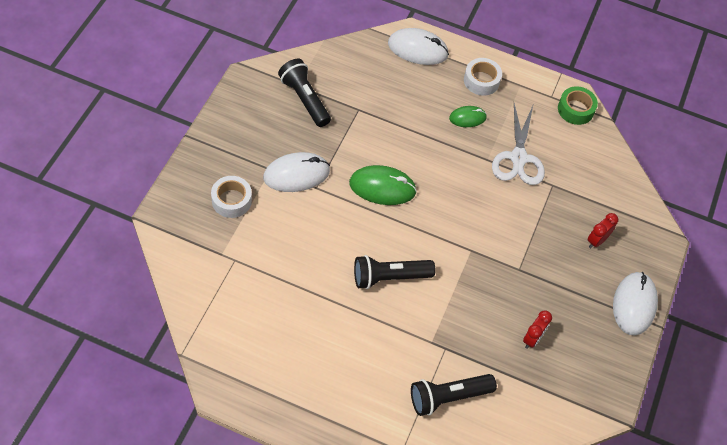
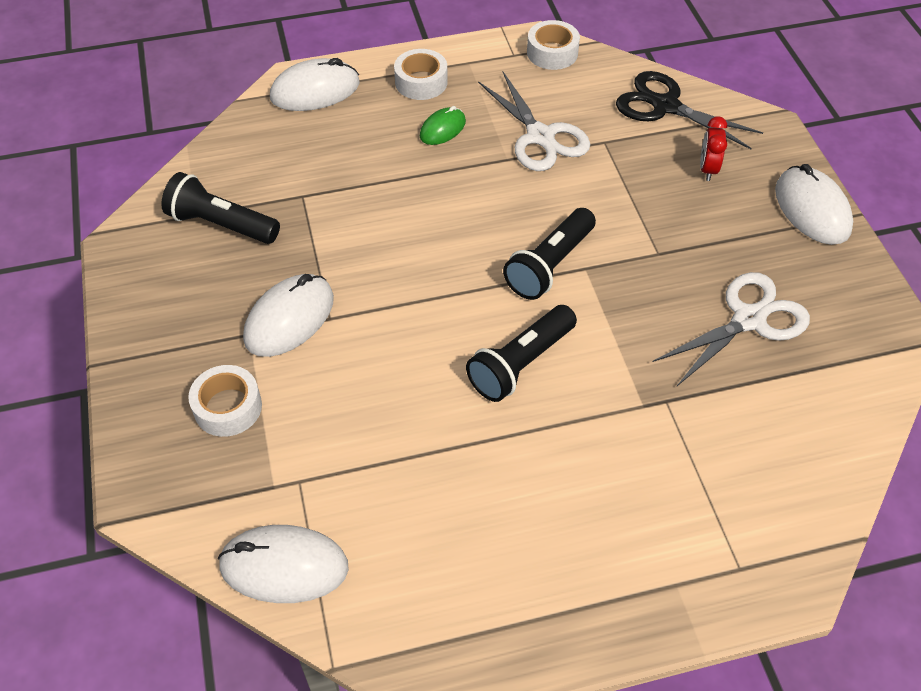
camera: 30 degrees left, 5 degrees down
green mouse [349,165,417,205] -> none
black flashlight [411,374,497,416] -> black flashlight moved to [503,208,596,300]
red clock [523,310,552,349] -> white scissors [653,272,810,387]
green tape [558,86,598,125] -> white tape [527,20,580,70]
none -> white mouse [218,525,349,603]
none -> black scissors [616,71,763,149]

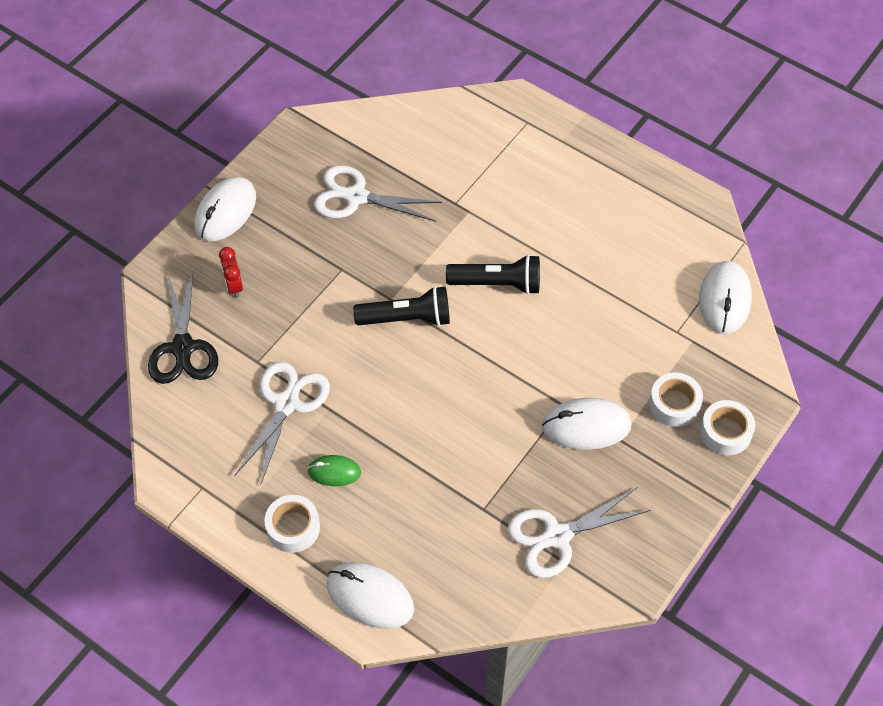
camera: 130 degrees left, 5 degrees up
black flashlight [161,172,280,244] -> white scissors [508,488,651,578]
white mouse [218,525,349,603] -> white mouse turned 45 degrees clockwise [699,261,752,334]
white tape [527,20,580,70] -> white tape moved to [700,400,755,455]
red clock [700,116,727,181] -> red clock turned 105 degrees clockwise [219,247,243,298]

